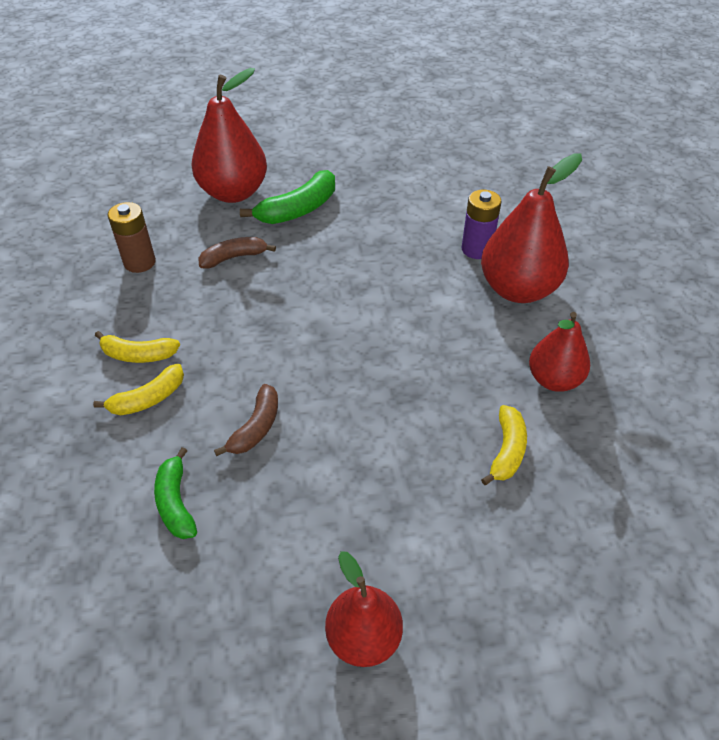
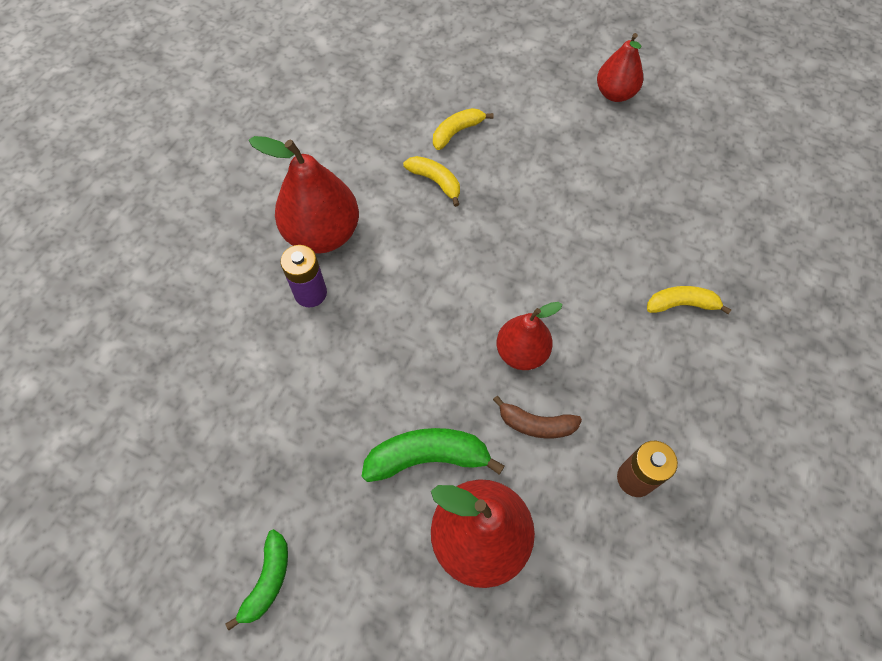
camera: 145 degrees left, 15 degrees up
yellow banana [95,331,180,363] -> yellow banana moved to [403,156,460,207]
green banana [154,447,197,539] -> green banana moved to [225,529,288,630]
brown banana [214,384,278,456] -> none
red pear [529,312,590,392] -> red pear moved to [496,302,563,370]

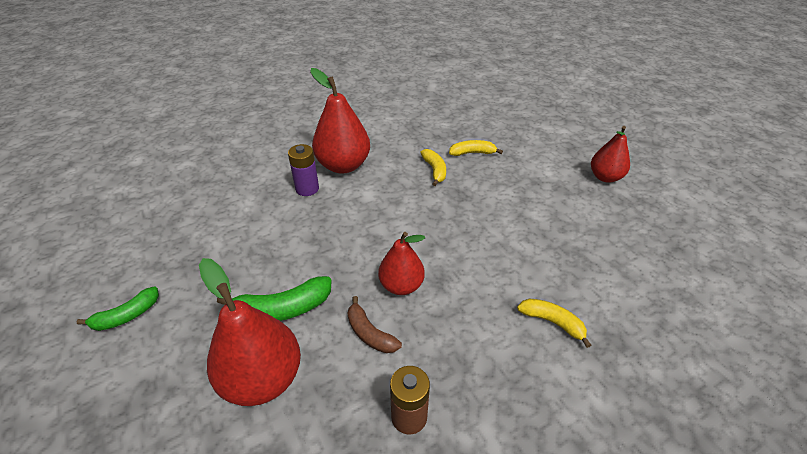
camera: 35 degrees right, 20 degrees down
green banana [362,428,505,482] -> green banana turned 135 degrees clockwise [217,276,332,321]

